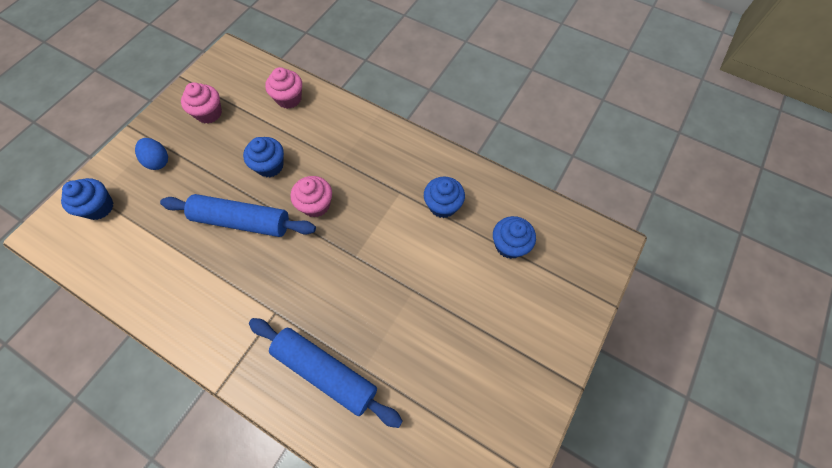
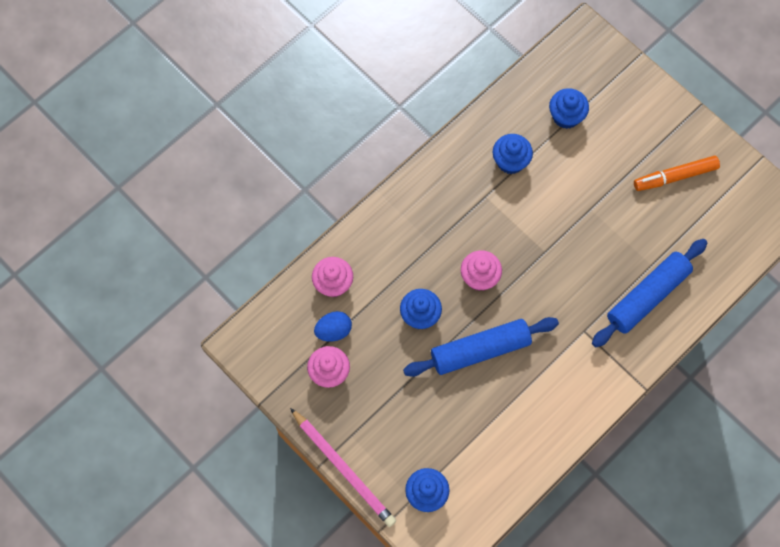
camera: 75 degrees left, 5 degrees up
blue egg [135,138,168,170] -> blue egg moved to [314,311,352,342]
blue rolling pin [160,194,316,237] -> blue rolling pin turned 45 degrees clockwise [403,317,559,377]
none -> pink pencil [290,408,396,527]
none -> orange marker [634,156,720,191]

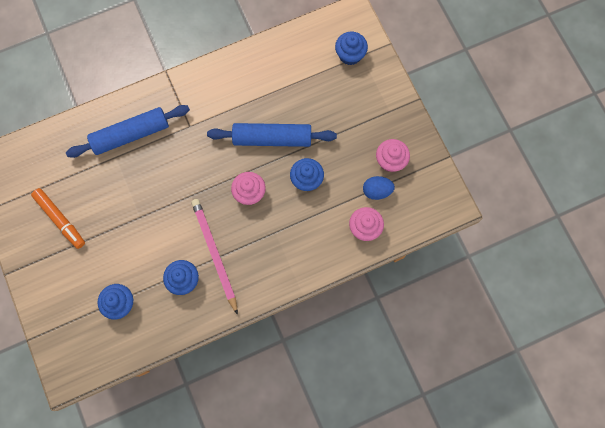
camera: 160 degrees left, 5 degrees up
pink pencil [290,408,396,527] -> pink pencil moved to [191,199,238,315]
orange marker [634,156,720,191] -> orange marker turned 45 degrees clockwise [31,188,85,249]

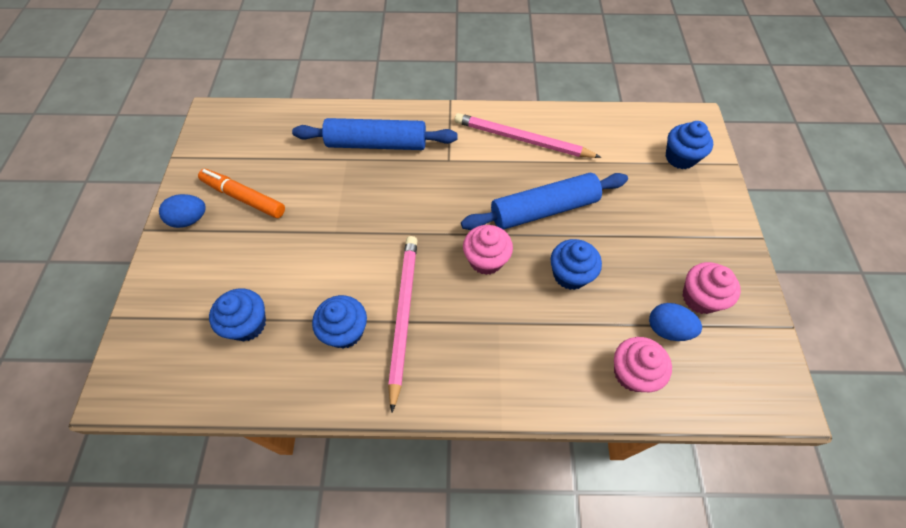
camera: 25 degrees right, 15 degrees down
orange marker [31,188,85,249] -> orange marker turned 135 degrees clockwise [198,169,285,218]
blue rolling pin [207,123,337,147] -> blue rolling pin turned 45 degrees counterclockwise [461,173,628,230]
none -> blue egg [159,194,206,228]
none -> pink pencil [455,113,601,158]

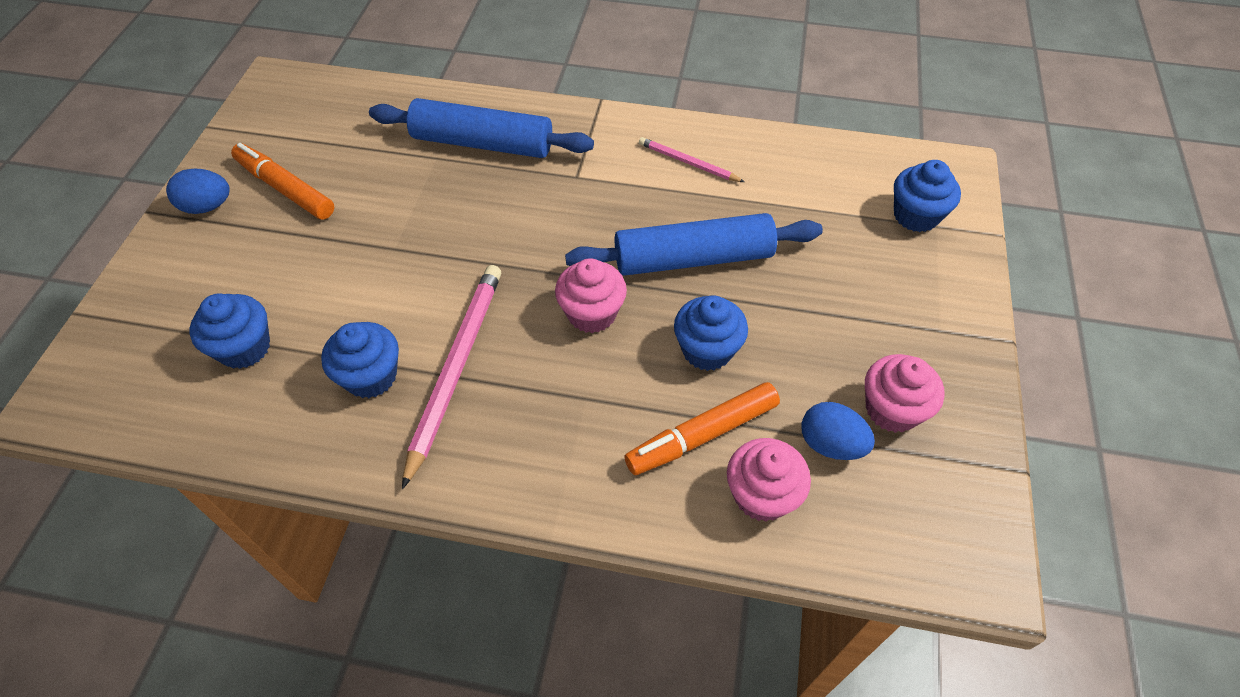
camera: 10 degrees right, 5 degrees down
pink pencil [455,113,601,158] -> pink pencil [639,137,744,182], size x0.54
none -> orange marker [624,382,780,475]

